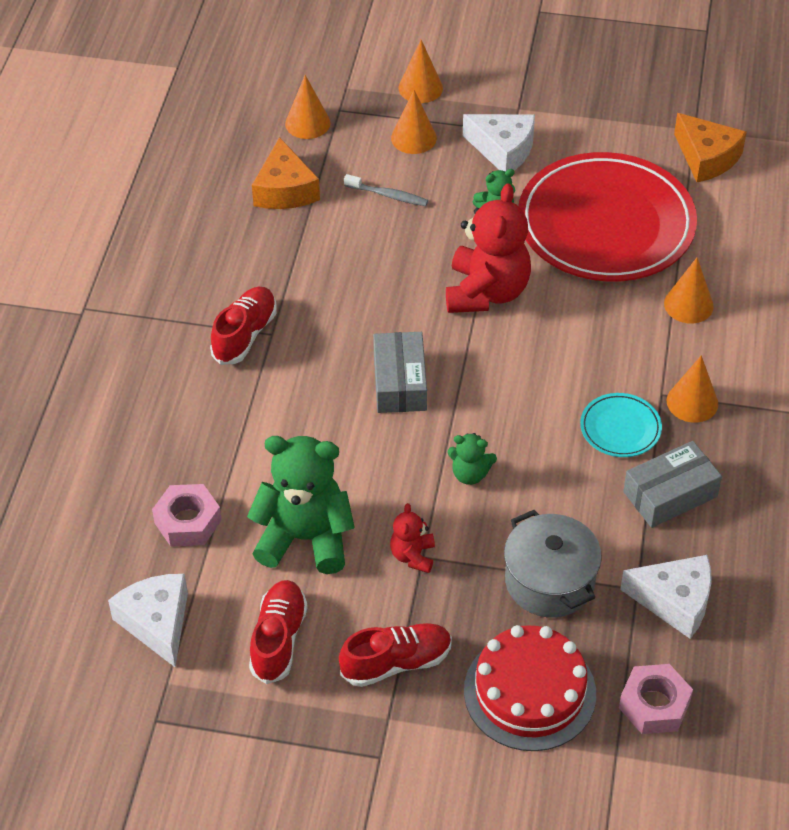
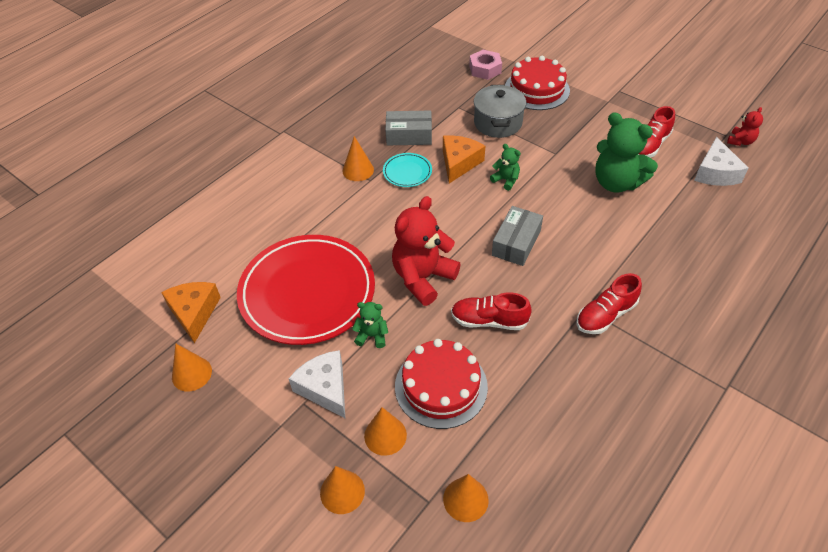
camera: 150 degrees left, 0 degrees up
pink nut [152,484,222,547] -> none
orange cheese [252,137,320,209] -> orange cheese moved to [443,135,485,183]
red shoe [339,623,452,687] -> red shoe moved to [451,292,532,330]
grey toothbrush [344,174,428,206] -> red cake [395,339,488,429]
red teddy bear [390,503,435,573] -> red teddy bear moved to [727,107,763,146]
white cheese [620,555,712,639] -> none
orange cone [664,258,714,323] -> orange cone moved to [172,344,212,392]

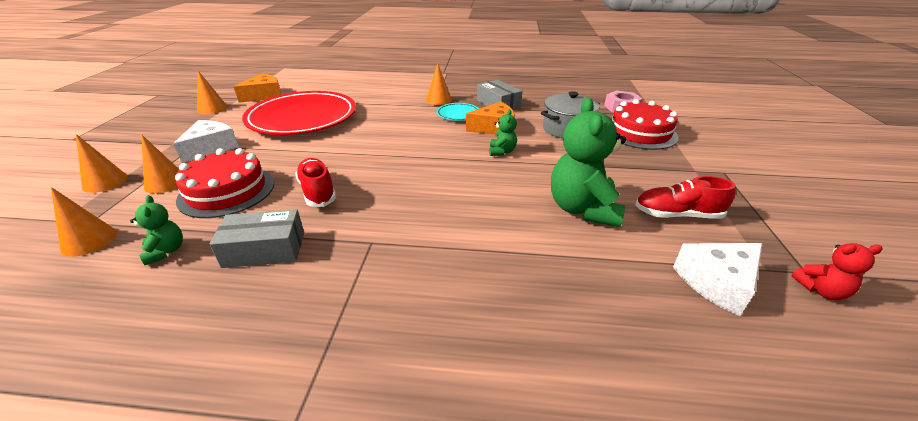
camera: 55 degrees right, 15 degrees down
green teddy bear [352,302,388,348] -> green teddy bear moved to [130,195,183,265]
red teddy bear [392,196,461,306] -> none
grey box [492,206,543,266] -> grey box moved to [210,209,304,268]
red shoe [576,273,642,334] -> none

